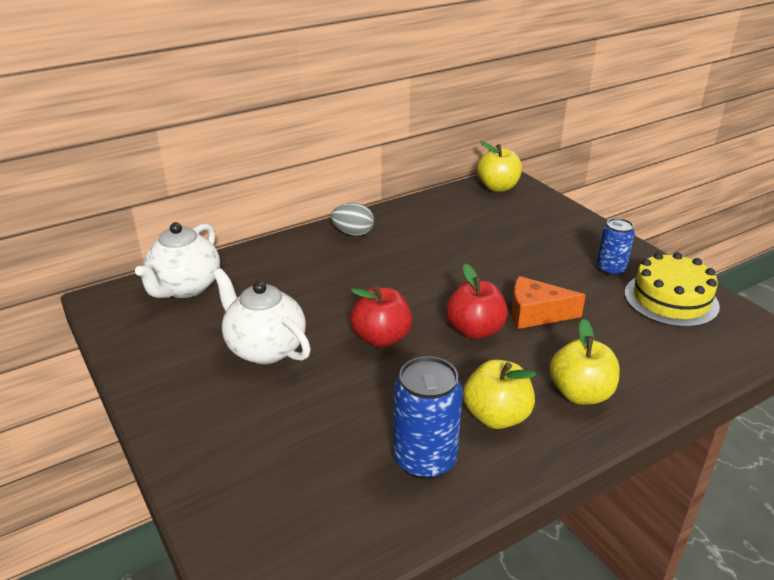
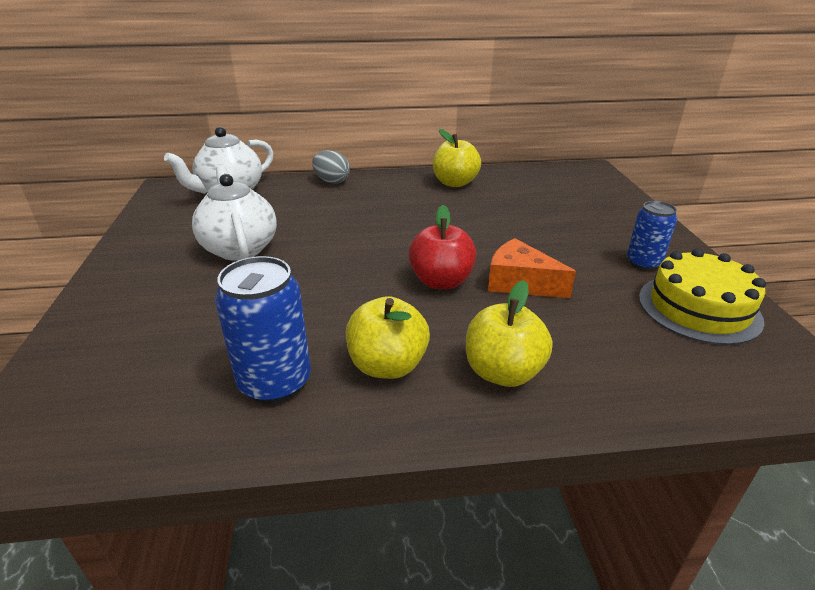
camera: 25 degrees right, 0 degrees up
grey egg [331,203,374,236] -> grey egg moved to [312,150,350,184]
red apple [350,286,412,347] -> none
yellow apple [477,141,522,192] -> yellow apple moved to [433,129,481,187]

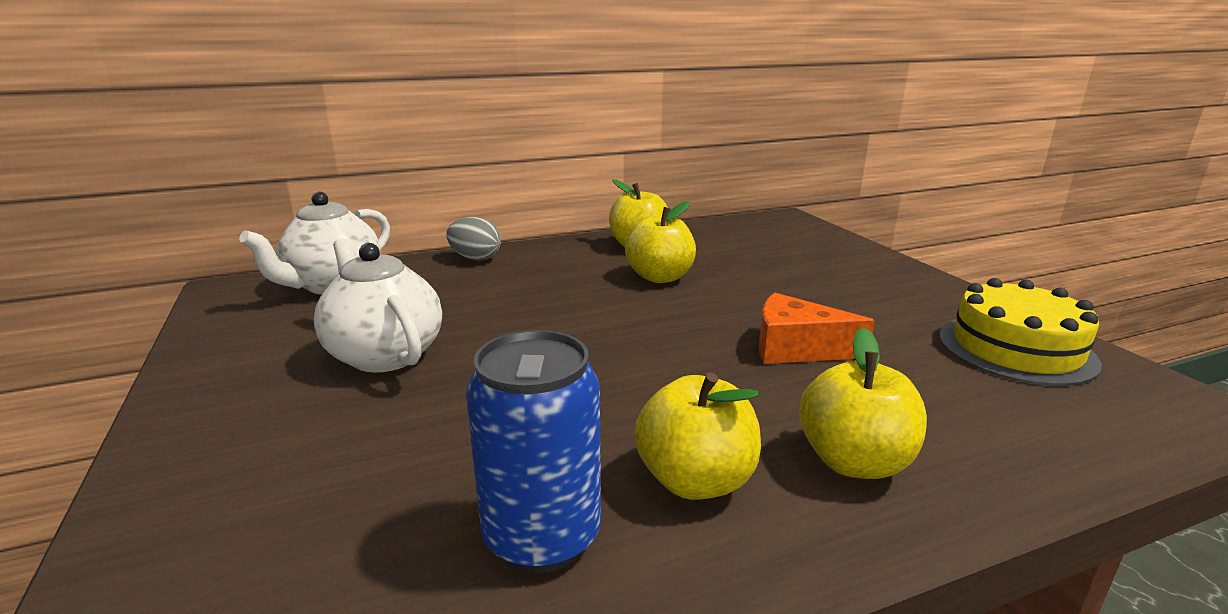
camera: 15 degrees left, 10 degrees down
red apple [409,205,476,289] -> none
blue can [627,201,677,270] -> none
none -> yellow apple [625,201,696,283]

